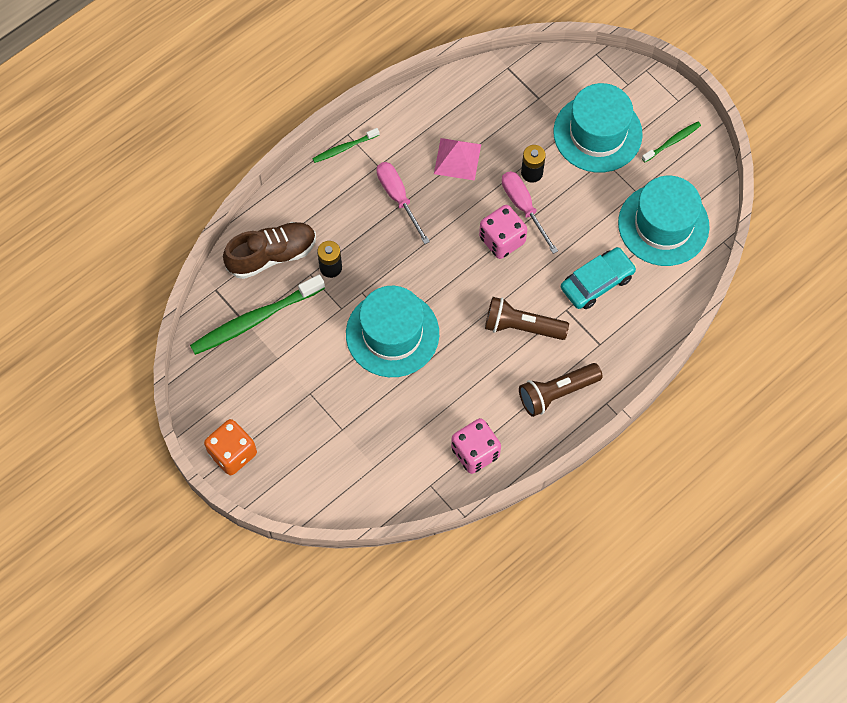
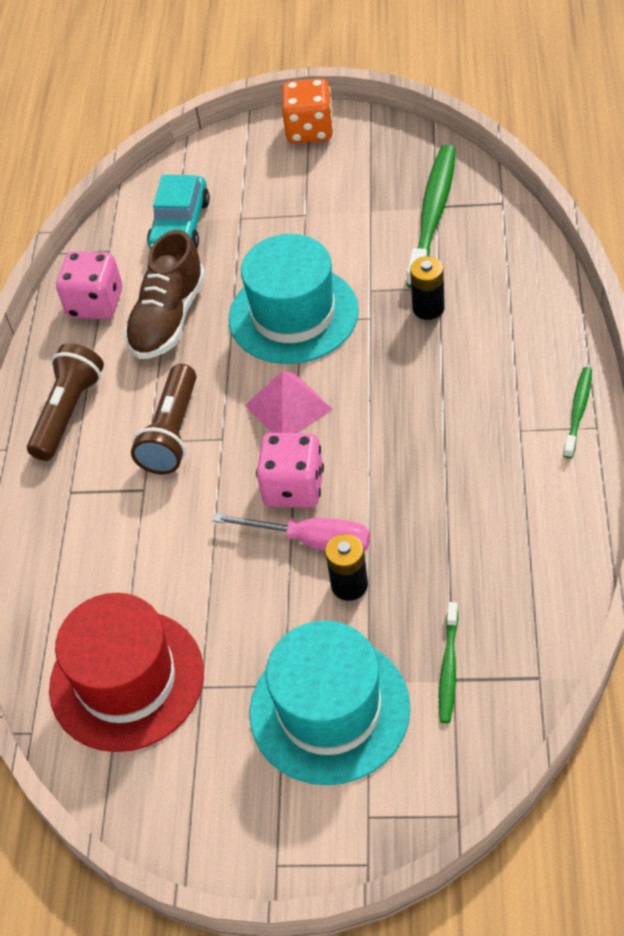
camera: 140 degrees right, 15 degrees down
brown shoe [223,222,316,279] -> brown shoe moved to [124,230,206,359]
pink screwdriver [377,162,430,244] -> none
pink pyramid [434,138,481,181] -> pink pyramid moved to [245,371,333,433]
brown flashlight [485,297,569,340] -> brown flashlight turned 135 degrees clockwise [131,364,197,474]
turquoise car [561,247,636,309] -> turquoise car moved to [147,175,210,249]
turquoise hat [618,176,710,266] -> red hat [49,593,204,752]
green toothbrush [642,122,701,162] -> green toothbrush moved to [439,602,458,723]

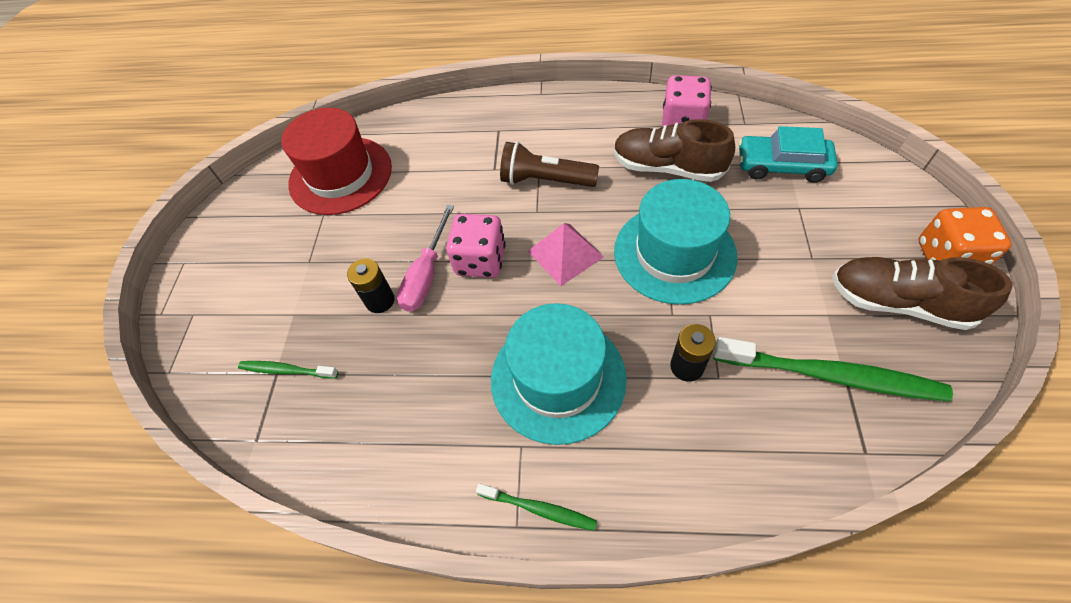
camera: 90 degrees right, 5 degrees up
brown flashlight [27,343,104,461] -> none
turquoise hat [250,621,411,785] -> turquoise hat moved to [491,303,627,445]
none -> brown shoe [832,257,1013,330]

